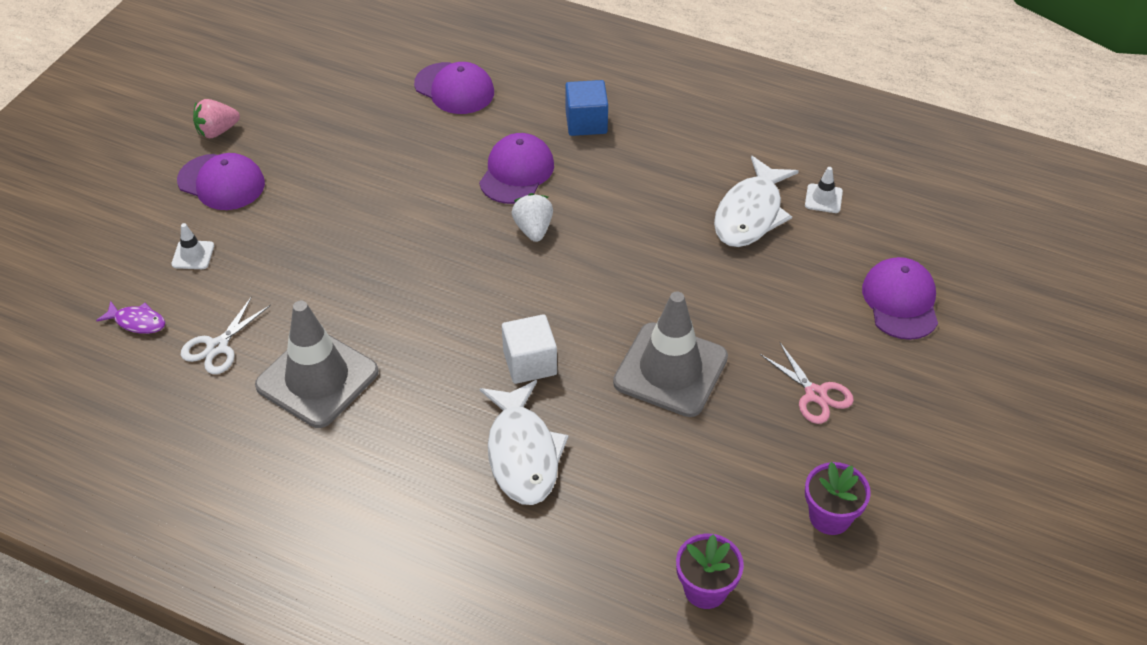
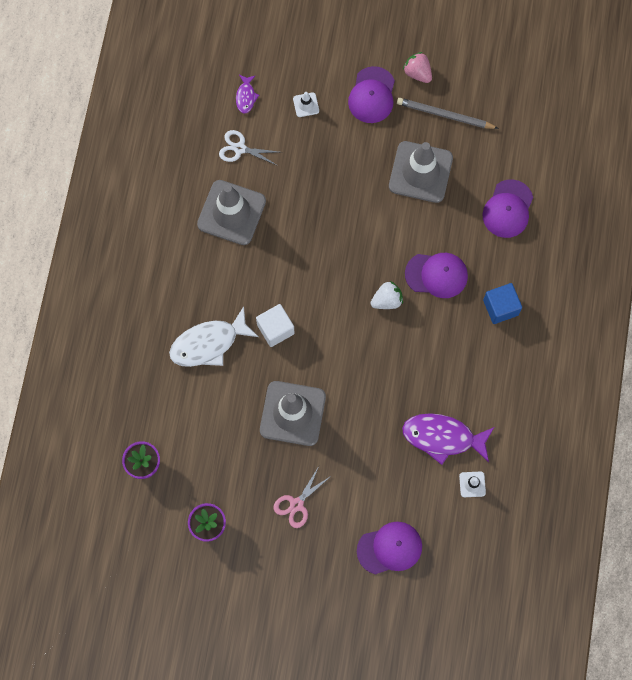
camera: 75 degrees right, 25 degrees up
white fish [714,156,799,247] -> purple fish [402,413,494,465]
none -> grey traffic cone [389,141,453,203]
none -> grey pencil [397,98,499,129]

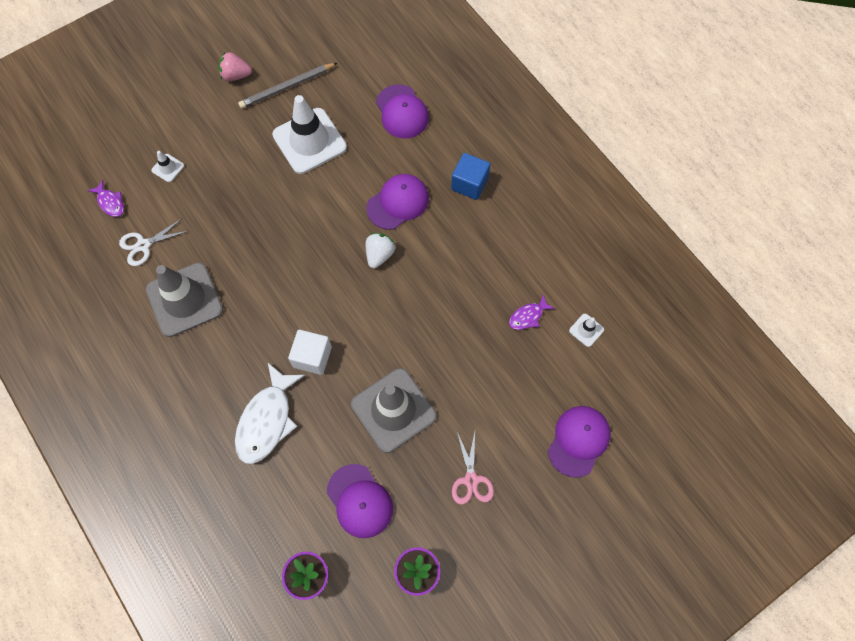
camera: 45 degrees left, 5 degrees down
purple cap [348,66,395,123] -> purple cap moved to [327,464,393,538]
grey traffic cone [389,141,453,203] -> white traffic cone [272,95,347,174]
purple fish [402,413,494,465] -> purple fish [509,294,555,330], size x0.50

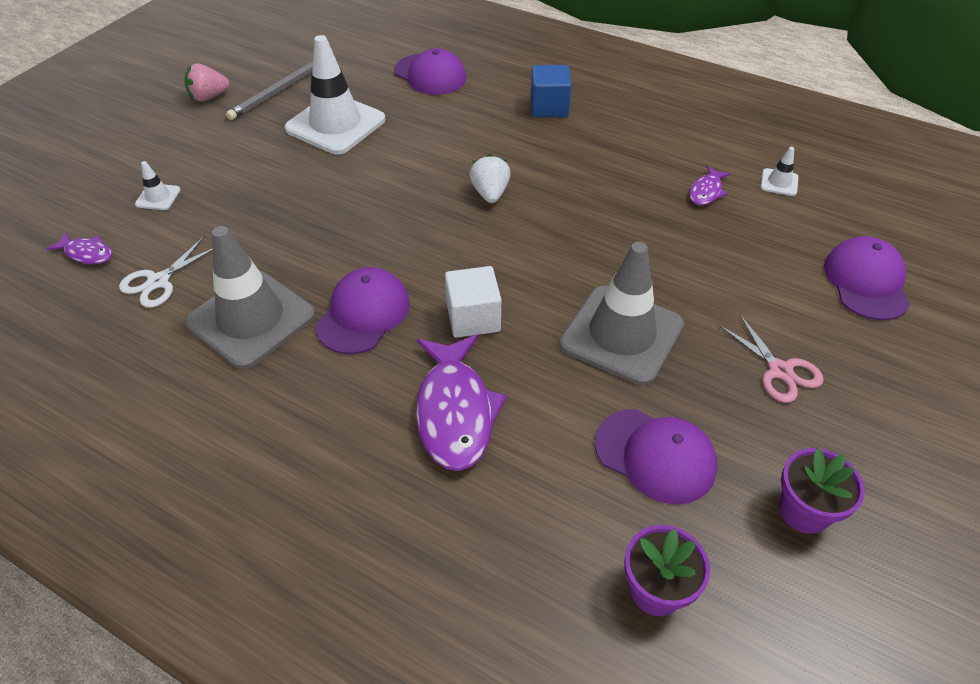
camera: 25 degrees left, 20 degrees down
white fish [235,363,305,464] -> purple fish [416,334,507,471]
purple cap [367,174,429,230] -> purple cap moved to [316,267,410,354]

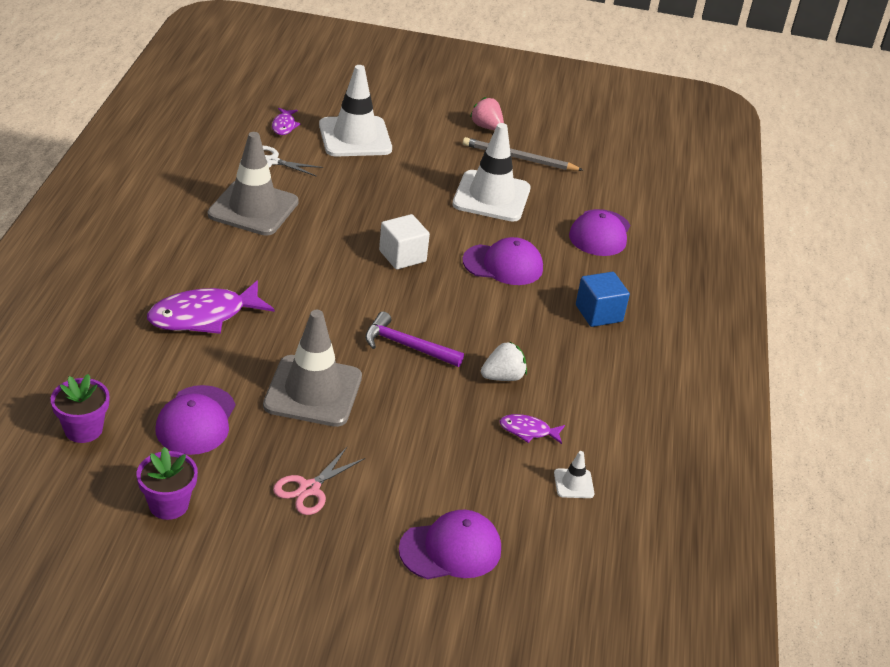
camera: 65 degrees right, 10 degrees down
white traffic cone [135,161,181,210] -> white traffic cone [319,65,392,157], size x2.39
purple cap [316,267,410,354] -> purple cap moved to [462,237,543,285]
white cube [445,266,501,338] -> white cube moved to [379,214,430,270]
white strawberry [469,154,511,203] -> white strawberry moved to [481,341,527,381]
none -> purple hammer [365,312,464,367]

